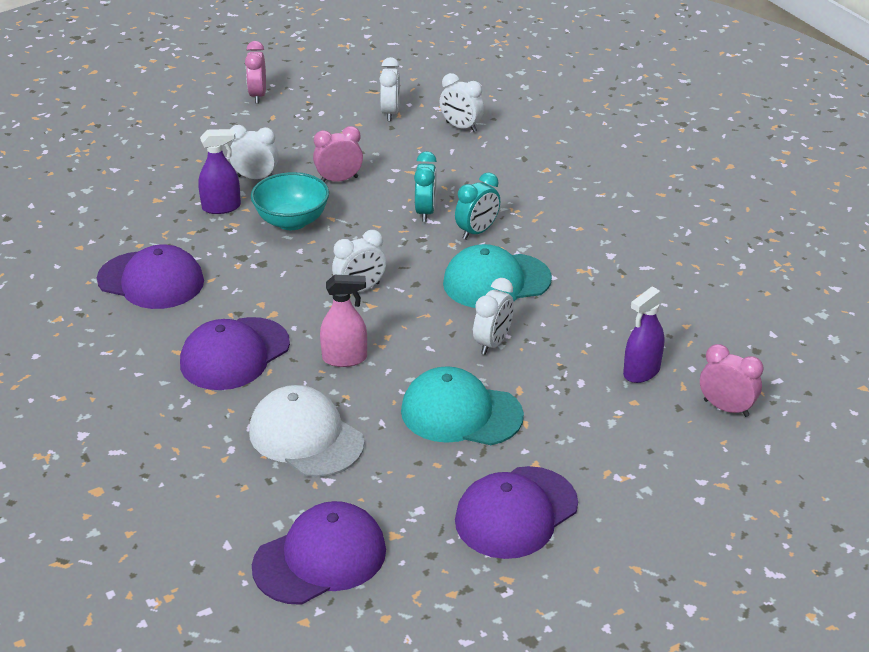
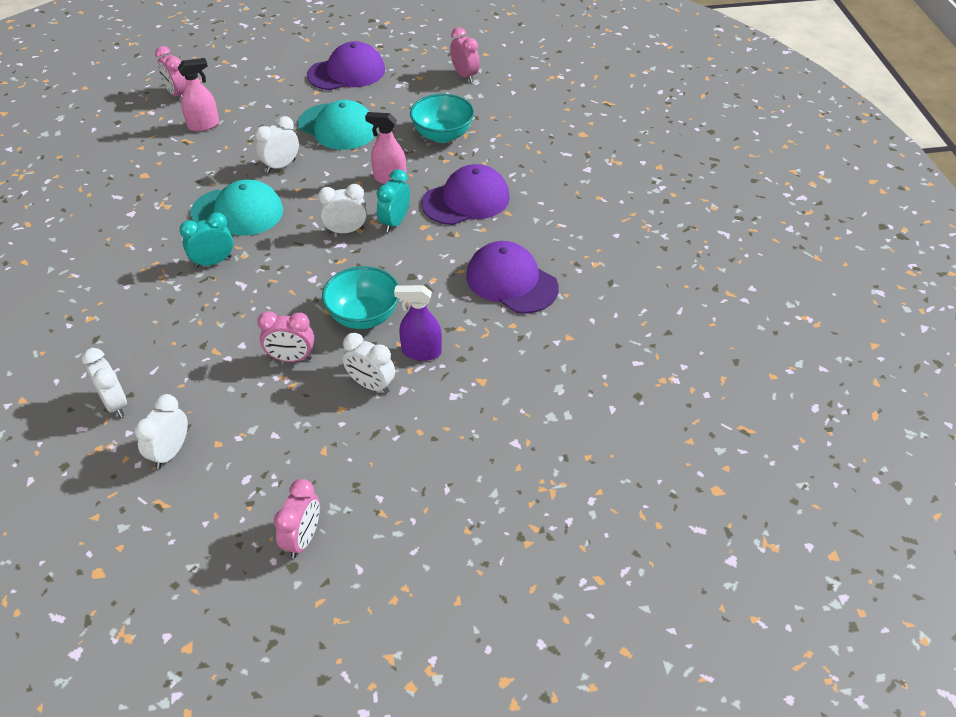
camera: 160 degrees left, 10 degrees up
white cap [249,385,364,477] -> turquoise bowl [410,94,474,143]
purple cap [252,501,386,605] -> pink clock [450,27,480,82]
turquoise clock [414,151,437,222] -> turquoise clock moved to [377,169,410,233]
purple spray bottle [623,286,665,383] -> pink spray bottle [178,58,219,131]

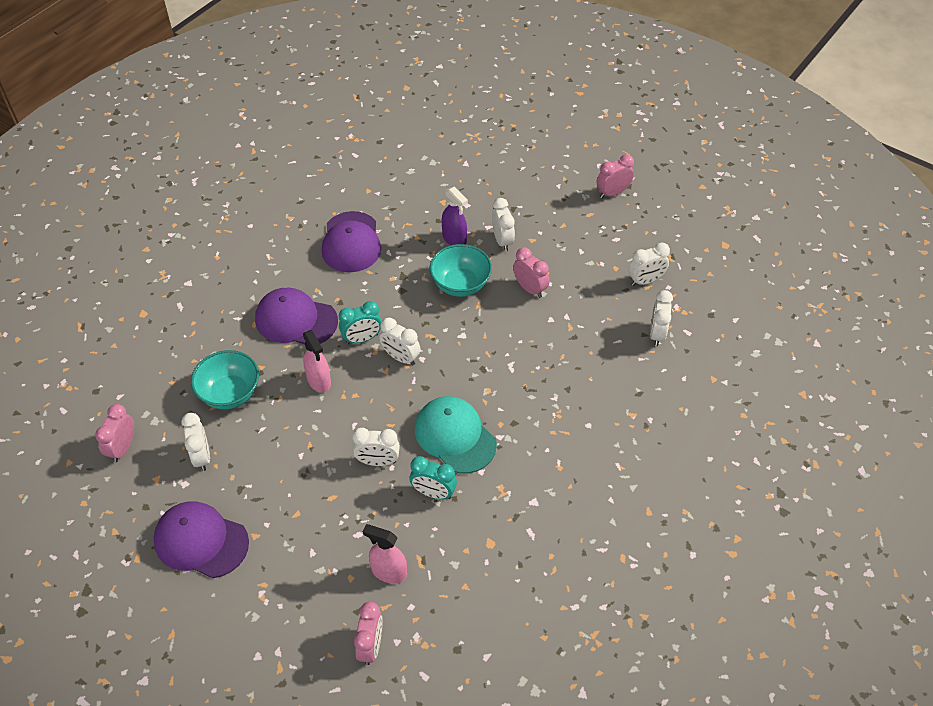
camera: 135 degrees left, 5 degrees up
turquoise clock [179,212,233,268] -> turquoise clock moved to [409,456,457,499]
turquoise cap [298,100,377,150] -> none
none -> white clock [181,413,210,471]

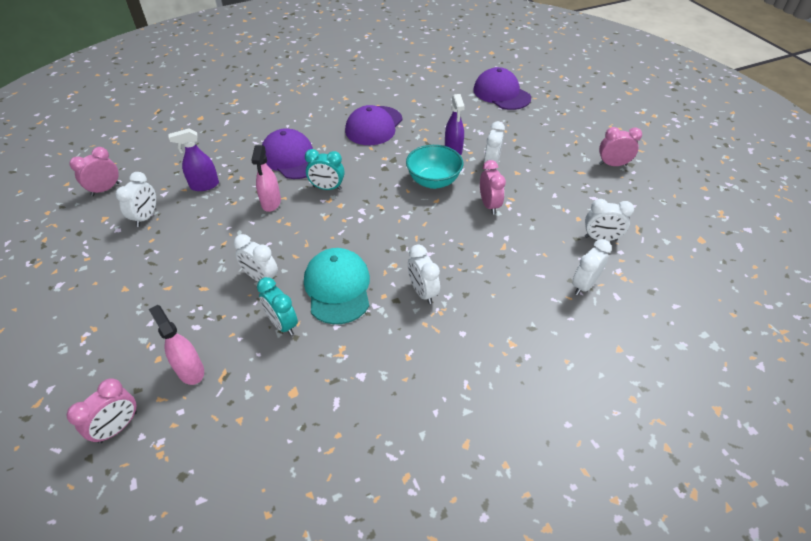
camera: 30 degrees right, 5 degrees down
purple cap [153,501,249,578] -> purple cap moved to [473,67,531,110]
turquoise bowl [191,350,259,409] -> purple spray bottle [168,128,219,191]
white clock [379,318,421,365] -> white clock moved to [408,244,440,304]

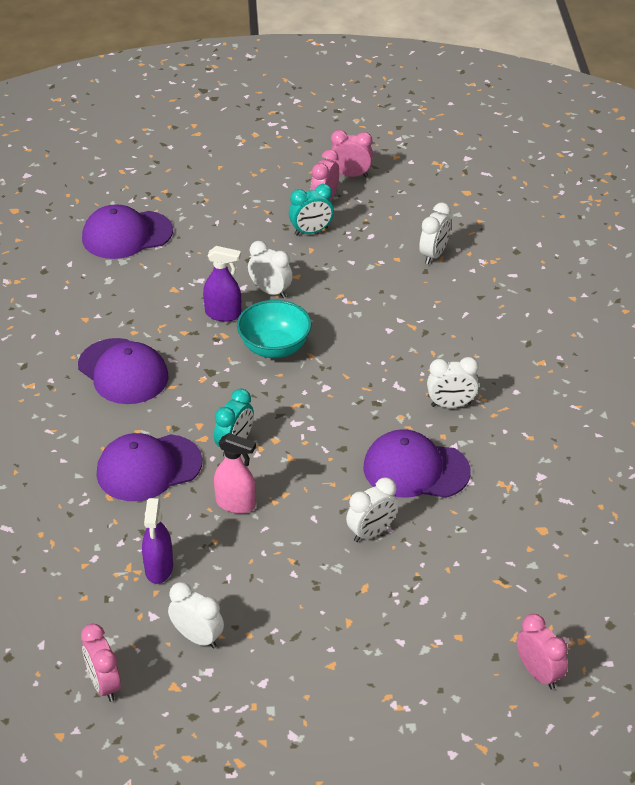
camera: 70 degrees left, 5 degrees down
pink spray bottle [149,305,204,385] -> none
turquoise clock [257,277,298,336] -> turquoise clock moved to [289,184,334,236]
turquoise cap [304,248,370,324] -> purple cap [363,429,471,498]
pink clock [480,160,506,215] -> pink clock moved to [330,130,373,177]
white clock [572,239,612,295] -> none

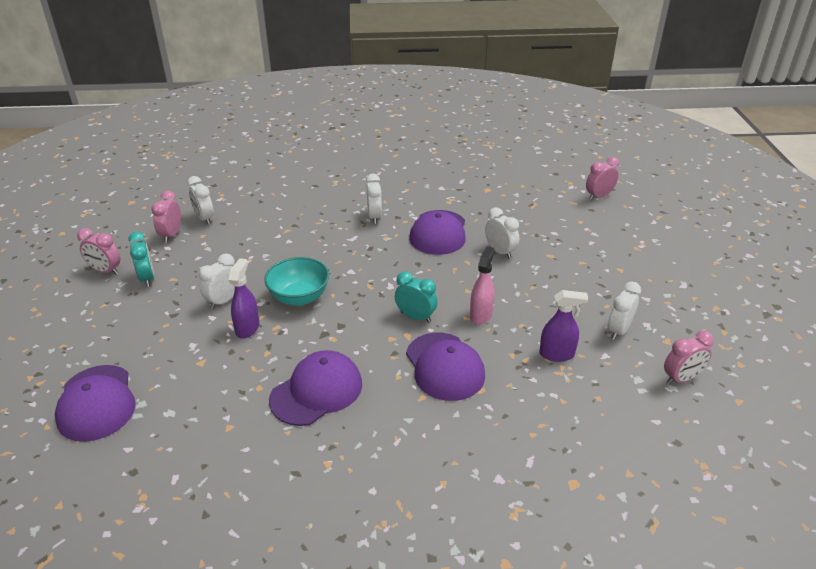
camera: 90 degrees left, 5 degrees down
pink clock [330,130,373,177] -> pink clock moved to [151,190,181,243]
white clock [419,203,451,264] -> white clock turned 150 degrees counterclockwise [187,176,214,225]

